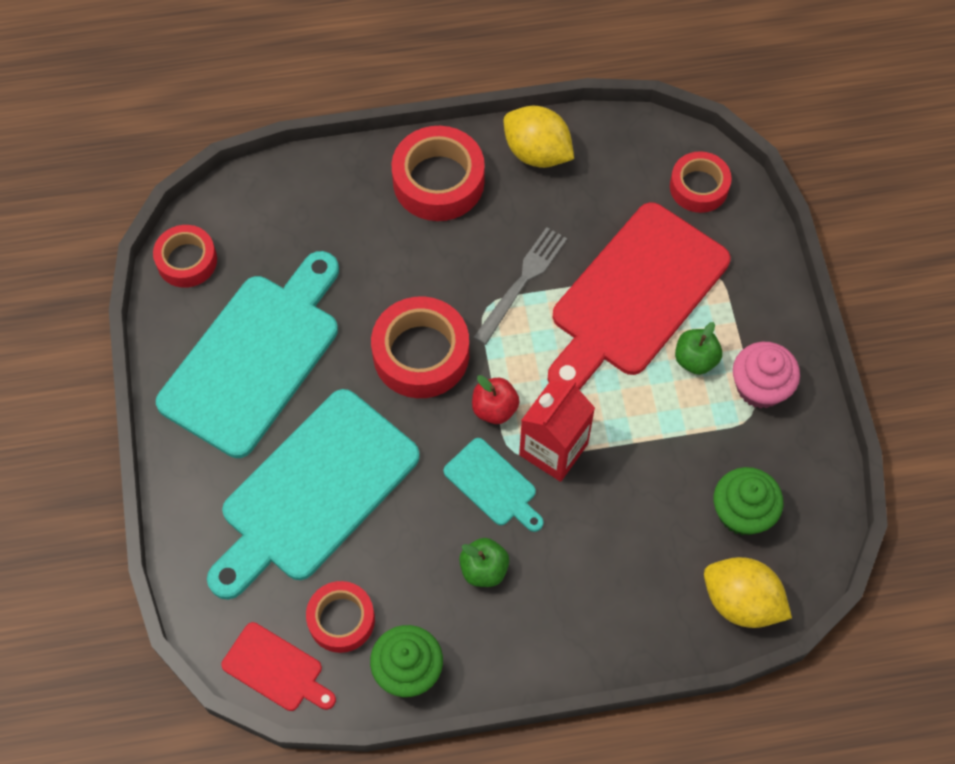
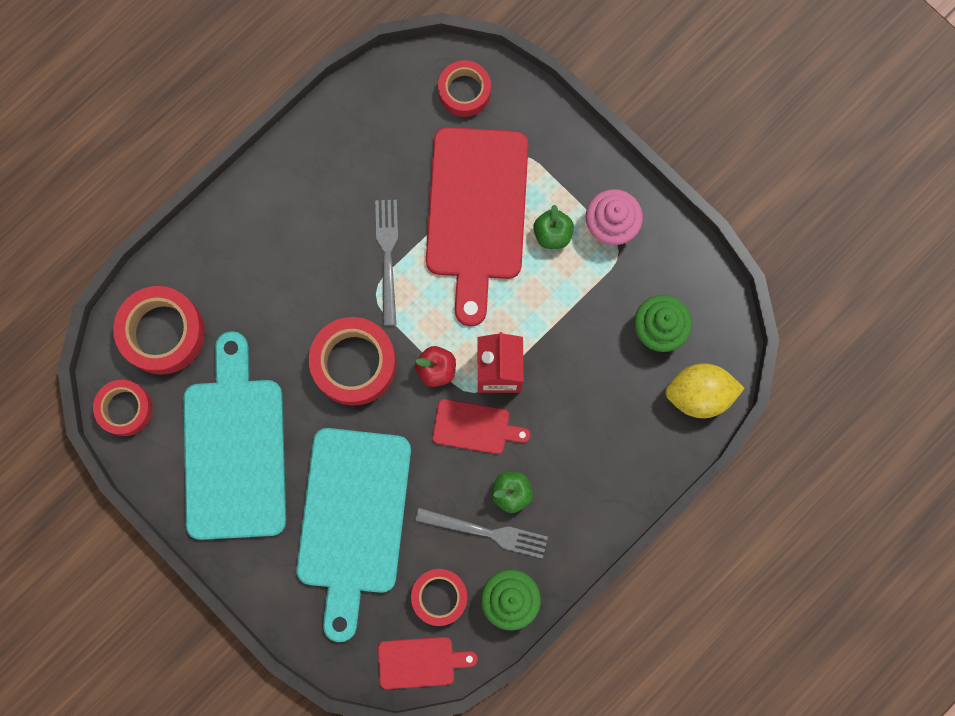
camera: 35 degrees left, 15 degrees up
red tape [391,126,485,221] -> red tape moved to [113,286,205,375]
turquoise cutting board [443,438,544,532] -> red cutting board [432,399,530,454]
yellow lemon [504,106,574,168] -> none
none -> grey fork [415,508,548,559]

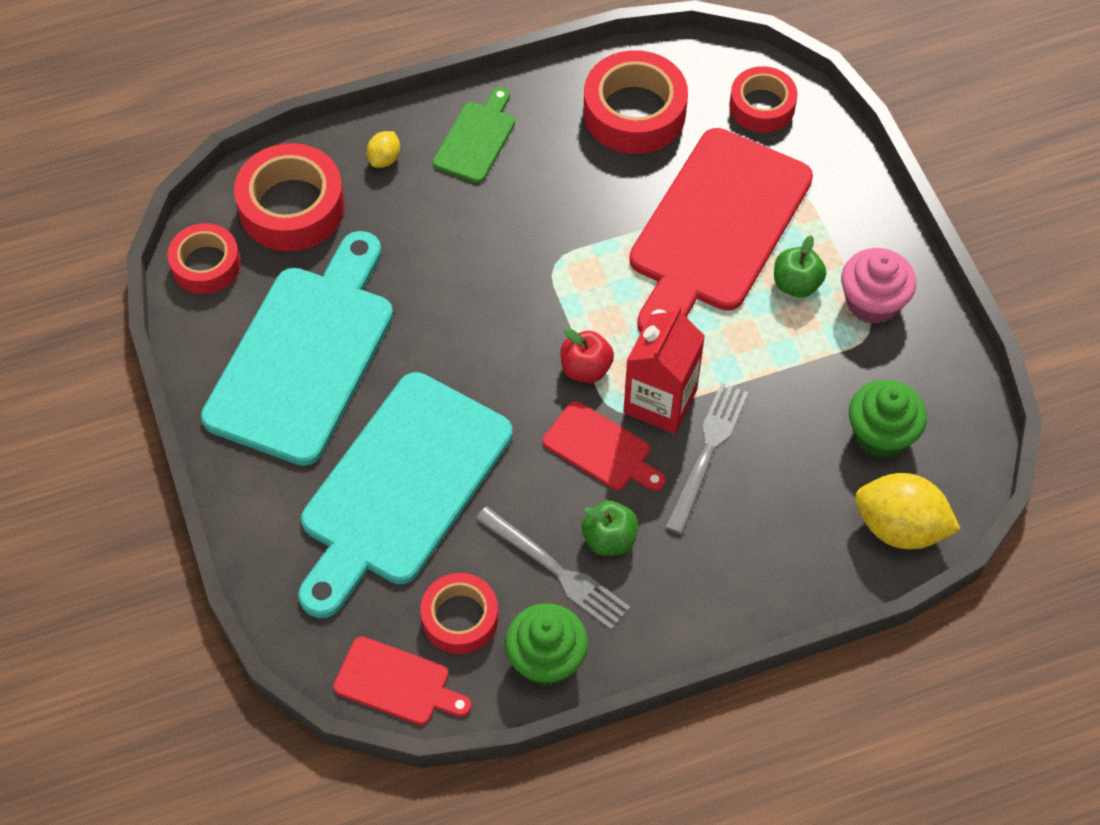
camera: 25 degrees right, 20 degrees down
red tape [309,317,396,406] -> red tape moved to [584,50,688,154]
grey fork [375,200,398,325] -> grey fork moved to [665,383,749,534]
none -> yellow lemon [367,131,400,168]
none -> green cutting board [433,87,515,183]

